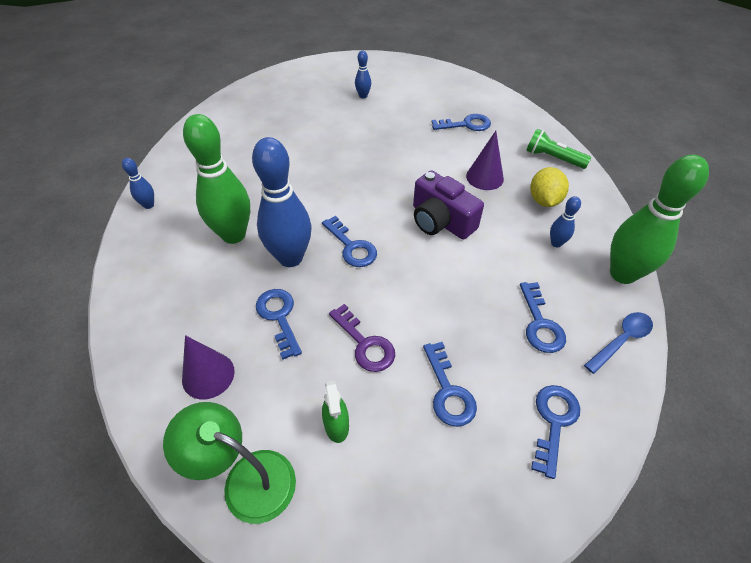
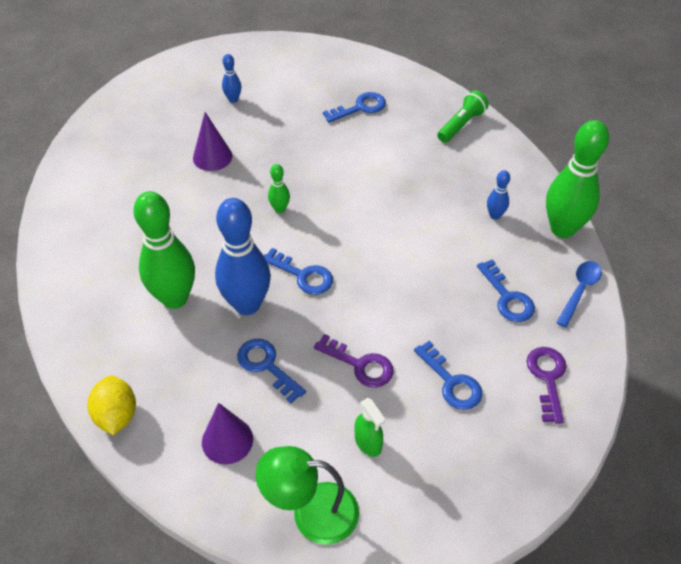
camera: 20 degrees left, 0 degrees up
blue bowling pin [122,158,154,209] -> none
purple camera [413,171,484,239] -> none
purple cone [466,131,504,190] -> purple cone moved to [193,112,232,171]
green flashlight [526,129,591,169] -> green flashlight turned 120 degrees clockwise [437,90,489,143]
yellow lemon [530,167,569,207] -> yellow lemon moved to [87,375,136,435]
blue key [531,385,580,479] -> purple key [527,347,566,423]
none -> green bowling pin [268,164,290,213]

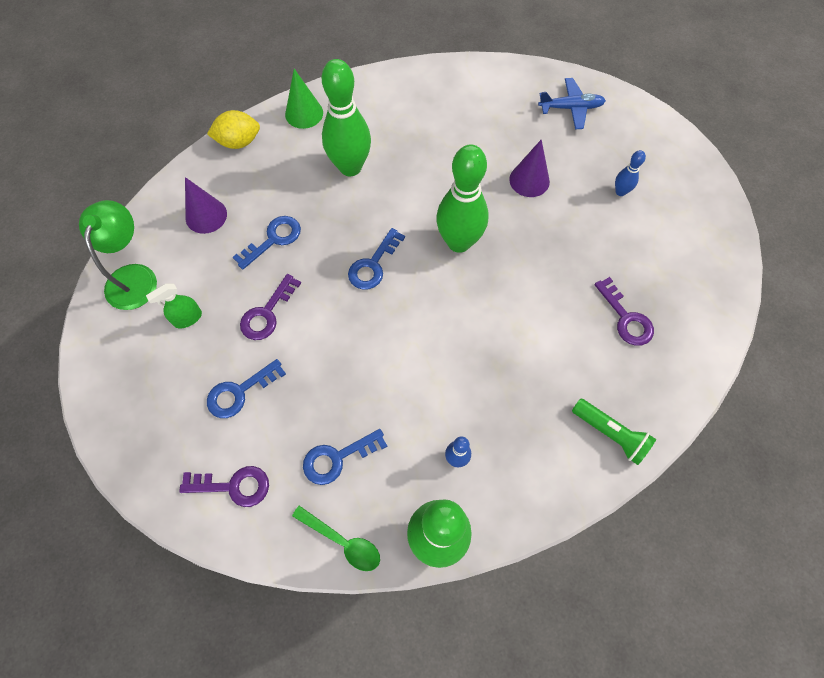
camera: 90 degrees right, 15 degrees up
blue bowling pin [215,198,271,315] -> none
green bowling pin [268,164,290,213] -> green bowling pin [436,144,489,253], size x2.23
blue key [323,92,386,123] -> purple key [594,277,654,346]
blue spoon [556,261,602,328] -> green spoon [292,506,380,571]
none -> green cone [285,69,323,129]
none -> blue plane [538,78,606,129]

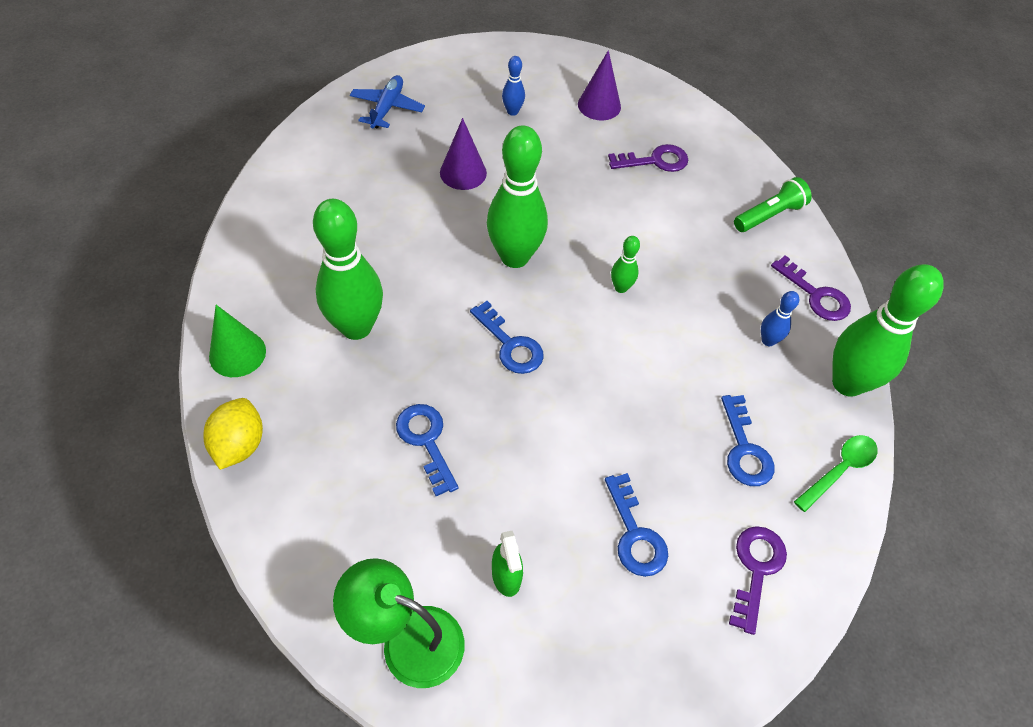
camera: 75 degrees left, 10 degrees down
purple cone [185,177,227,234] -> purple cone moved to [578,50,621,120]
purple key [240,274,301,340] -> purple key moved to [771,255,851,321]
none -> green bowling pin [611,236,640,293]

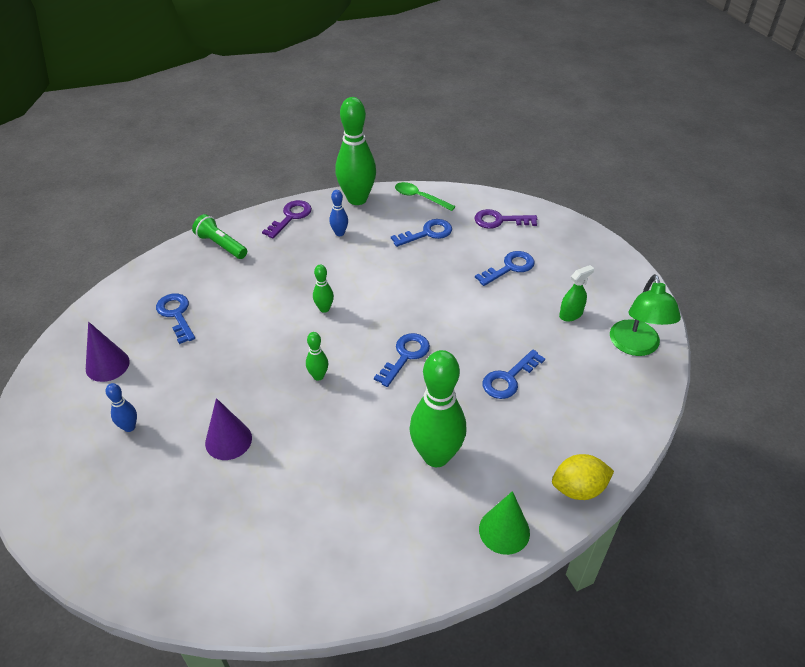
camera: 105 degrees left, 10 degrees down
blue plane [350,75,425,128] -> none
green bowling pin [487,125,548,268] -> green bowling pin [306,332,329,381], size x0.45
purple key [608,144,688,172] -> blue key [156,293,195,344]

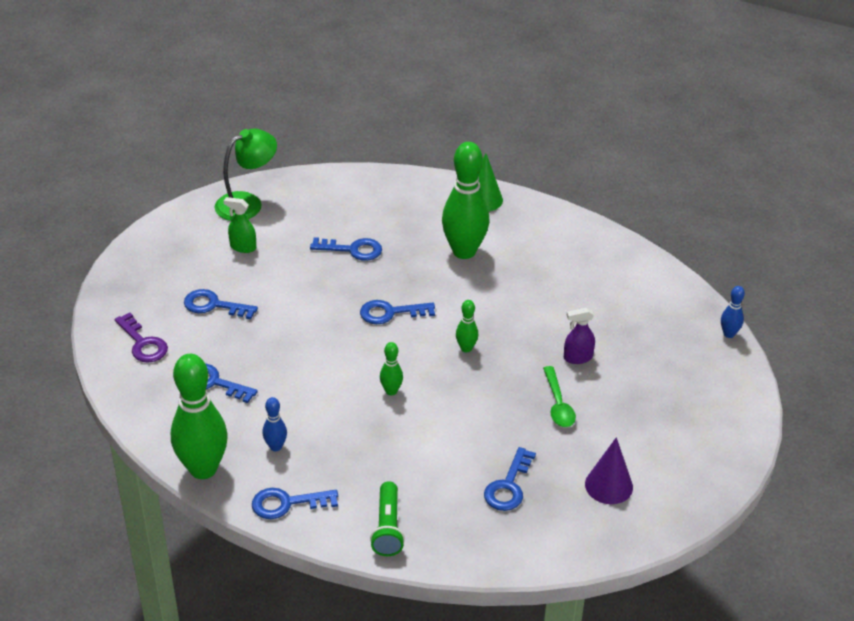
camera: 130 degrees left, 5 degrees down
blue bowling pin [106,383,137,432] -> blue bowling pin moved to [721,286,745,338]
purple cone [205,398,252,460] -> purple spray bottle [564,308,595,364]
purple key [262,200,312,239] -> blue key [252,488,338,519]
green spoon [395,182,456,211] -> green spoon moved to [543,366,576,427]
yellow lemon [552,454,614,500] -> none

